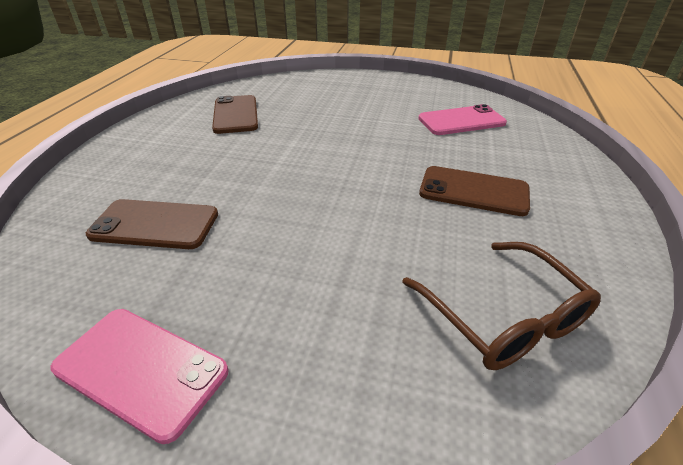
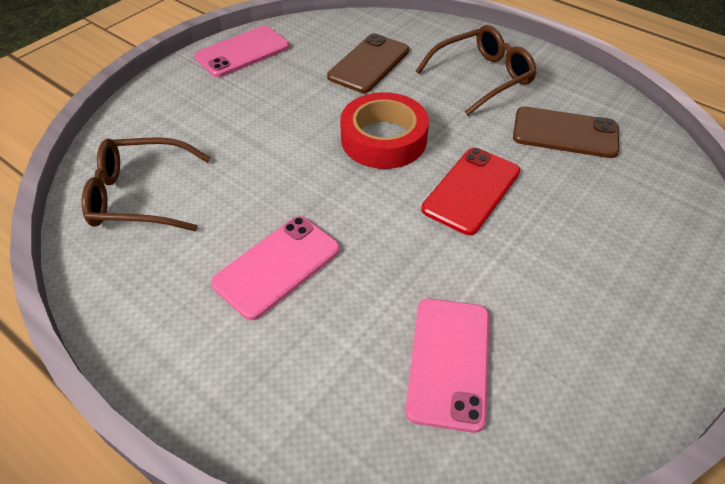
camera: 115 degrees right, 10 degrees up
brown phone [419,166,530,216] -> pink phone [211,216,340,320]
none -> red tape [340,92,429,169]
none -> brown glasses [416,25,537,116]
none -> red phone [421,148,520,235]

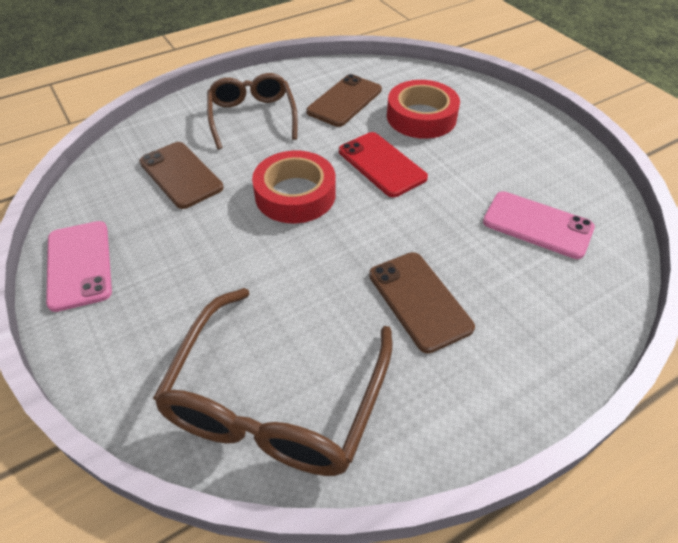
camera: 70 degrees left, 0 degrees up
brown glasses [82,137,211,231] -> brown glasses [153,288,392,476], size x1.51
pink phone [211,216,340,320] -> brown phone [369,252,475,353]
none -> red tape [387,80,460,139]

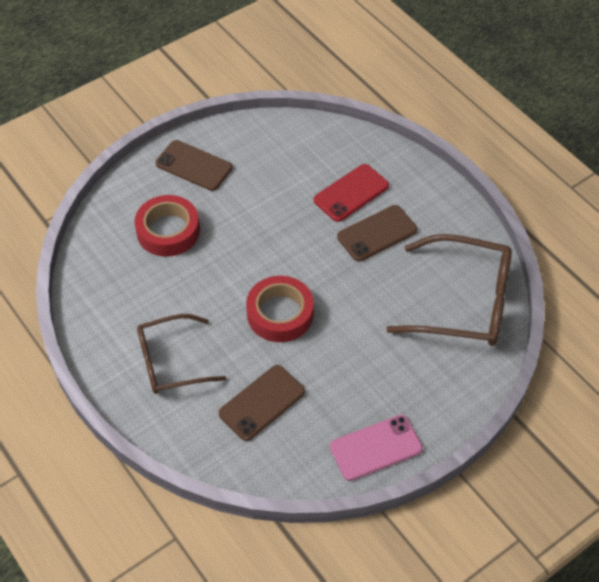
camera: 95 degrees left, 5 degrees up
brown phone [306,74,382,127] -> brown phone moved to [156,140,233,191]
red phone [339,132,428,197] -> red phone moved to [314,164,389,222]
pink phone [483,191,595,259] -> none

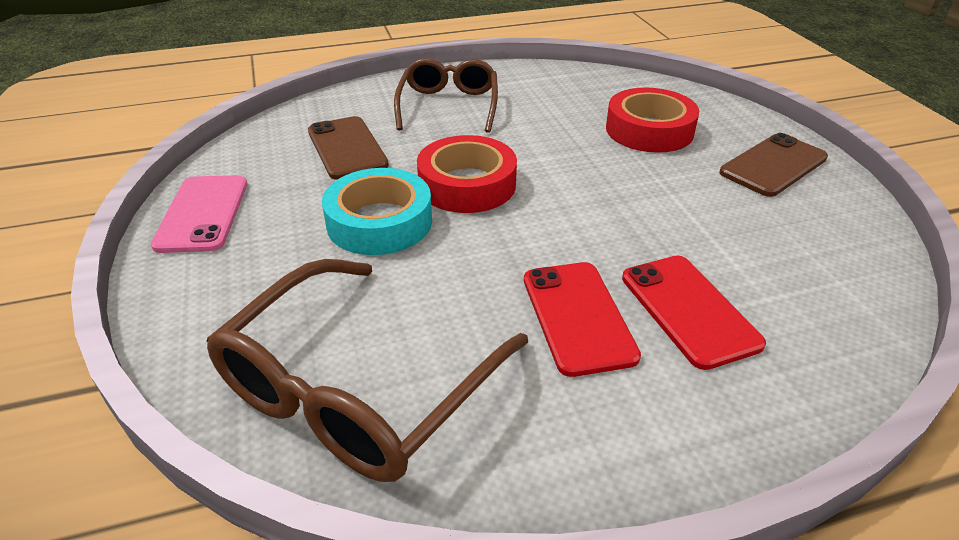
camera: 110 degrees right, 15 degrees down
brown phone [337,205,417,262] -> red phone [524,262,641,377]
none -> turquoise tape [322,168,432,255]

